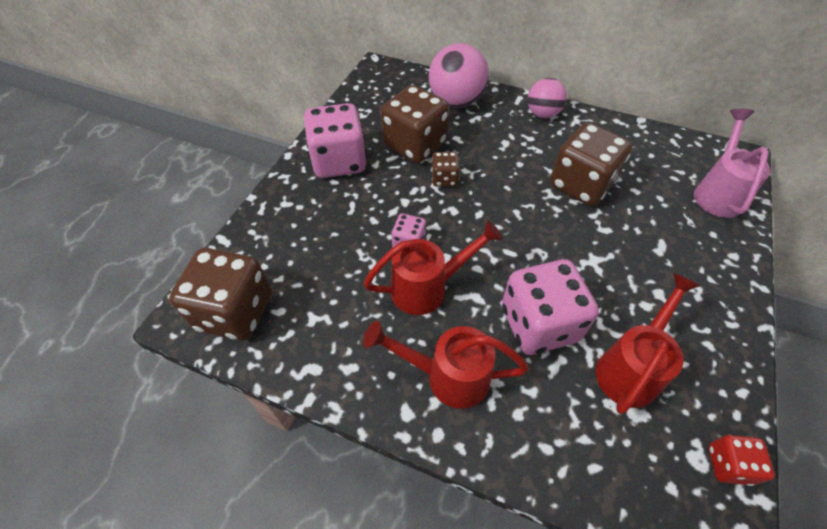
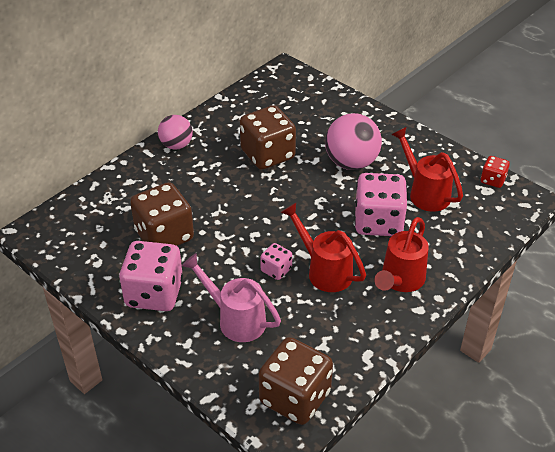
camera: 70 degrees left, 10 degrees down
red watering can [363,220,503,315] -> red watering can turned 45 degrees counterclockwise [280,203,366,292]
pink ball [429,43,489,108] -> pink ball moved to [325,113,382,170]
brown dice [431,152,460,187] -> none
pink watering can [694,109,771,218] -> pink watering can moved to [182,253,281,342]

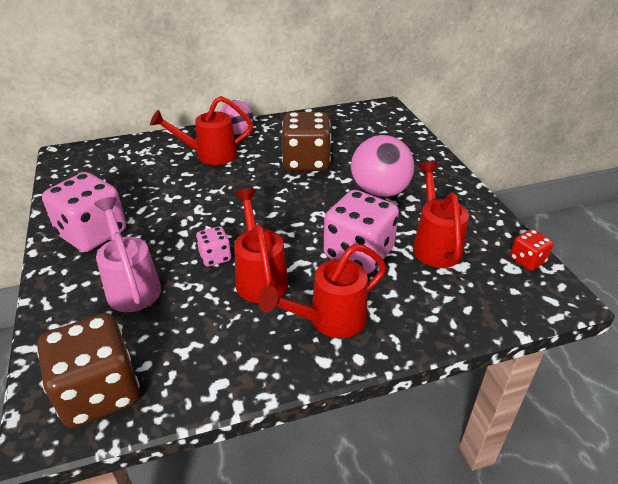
camera: 30 degrees right, 5 degrees down
brown dice [130,182,194,246] -> none
none -> red watering can [150,96,253,165]

